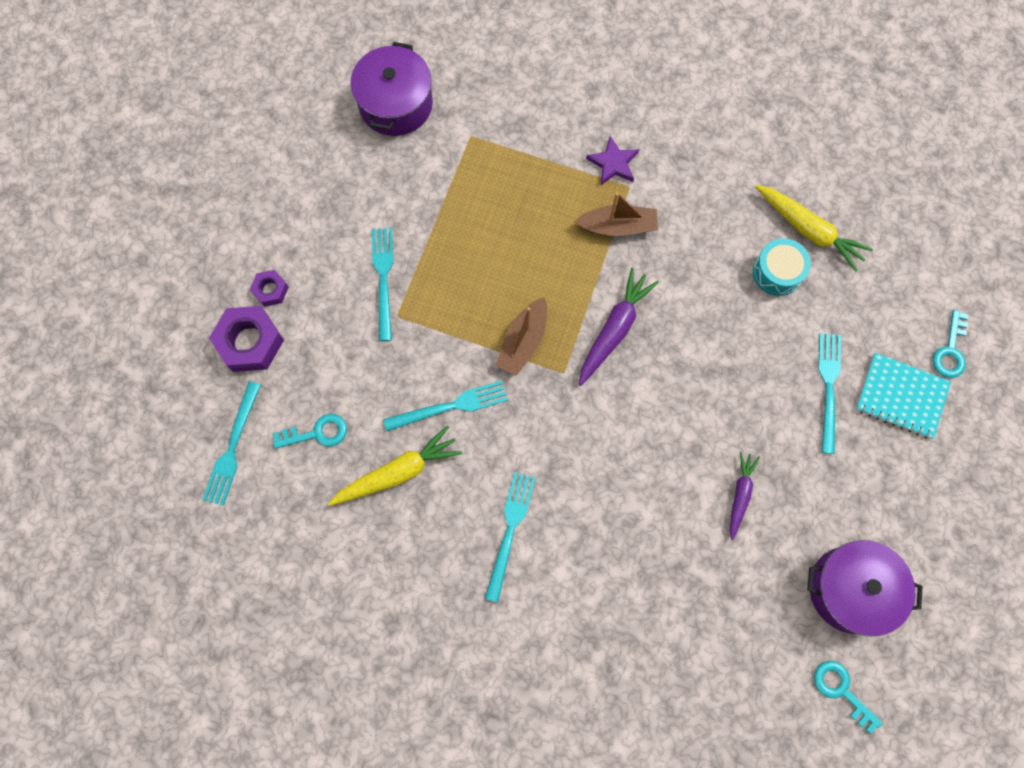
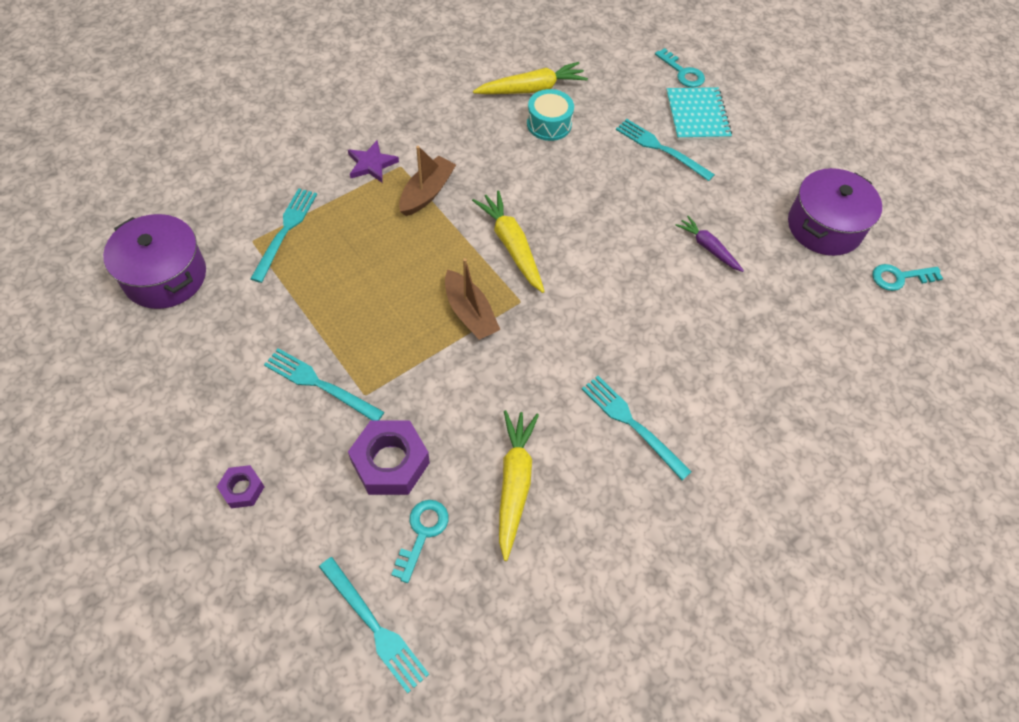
camera: 60 degrees left, 15 degrees down
purple nut [209,306,284,372] -> purple nut moved to [348,420,430,495]
turquoise fork [383,381,508,431] -> turquoise fork moved to [250,188,317,283]
purple carrot [579,268,659,386] -> yellow carrot [472,190,545,293]
turquoise notebook [856,353,951,439] -> turquoise notebook turned 60 degrees counterclockwise [666,87,732,140]

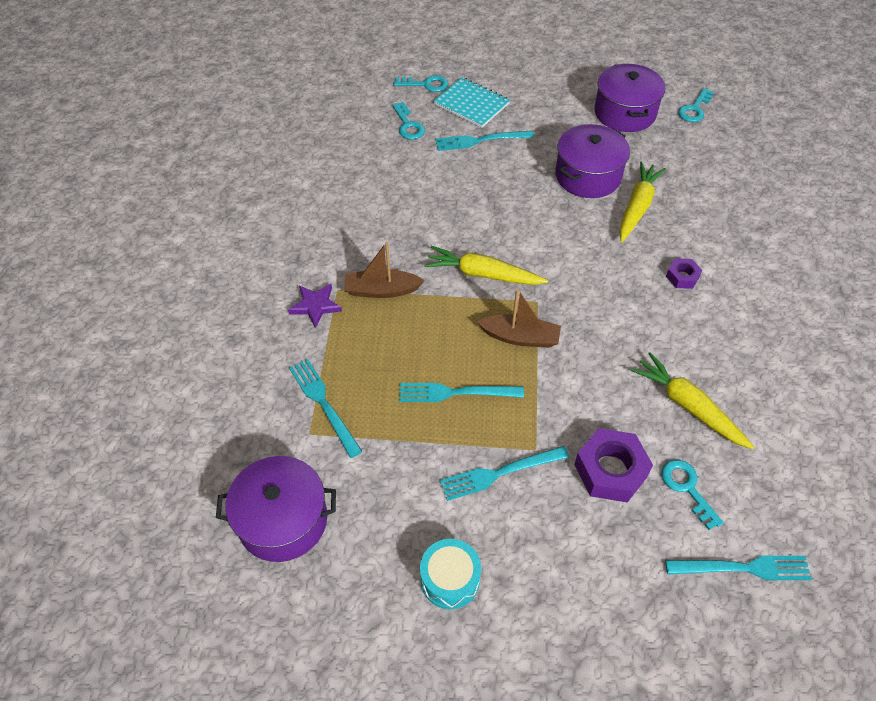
camera: 45 degrees left, 5 degrees down
purple nut [217,465,264,508] -> purple nut moved to [666,258,702,289]
brown boat [399,146,456,216] -> brown boat turned 75 degrees counterclockwise [344,242,425,298]
yellow carrot [473,62,588,94] -> yellow carrot moved to [619,161,666,242]
turquoise drum [527,89,574,141] -> turquoise drum moved to [420,539,481,609]
turquoise fork [582,376,692,480] -> turquoise fork moved to [399,383,524,402]
purple carrot [675,216,744,272] -> purple pot [555,124,630,198]
none -> turquoise key [392,102,425,140]

